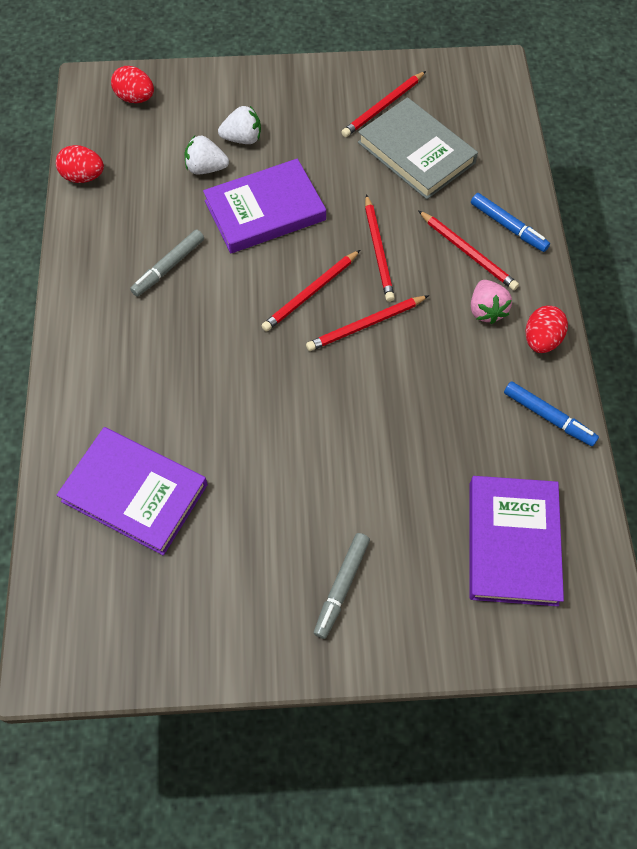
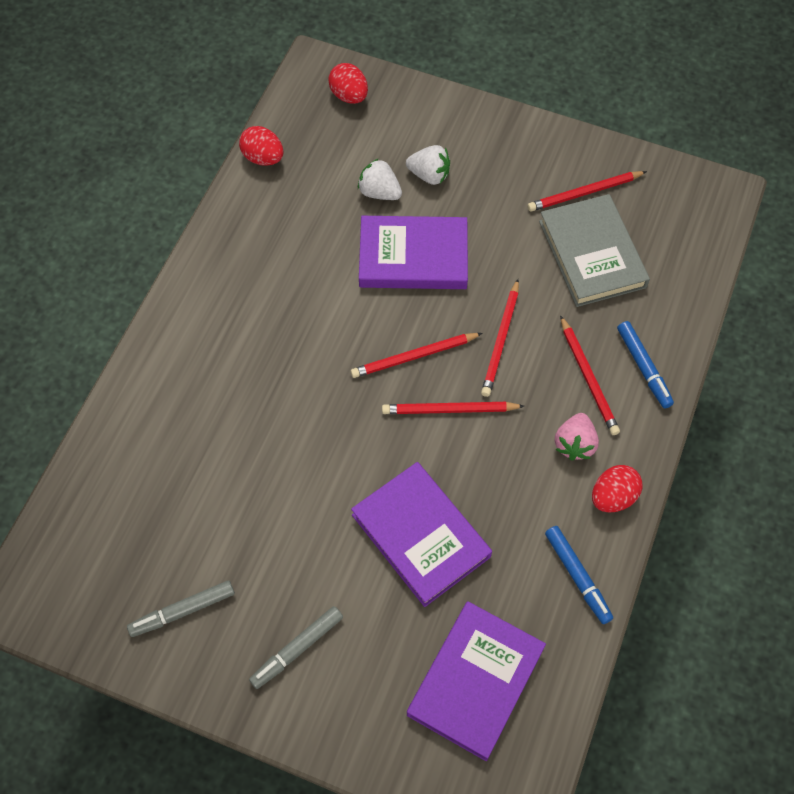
camera: 25 degrees right, 0 degrees up
purple book [57,427,208,555] -> purple book moved to [351,462,492,607]
grey marker [130,229,204,297] -> grey marker moved to [127,580,235,637]

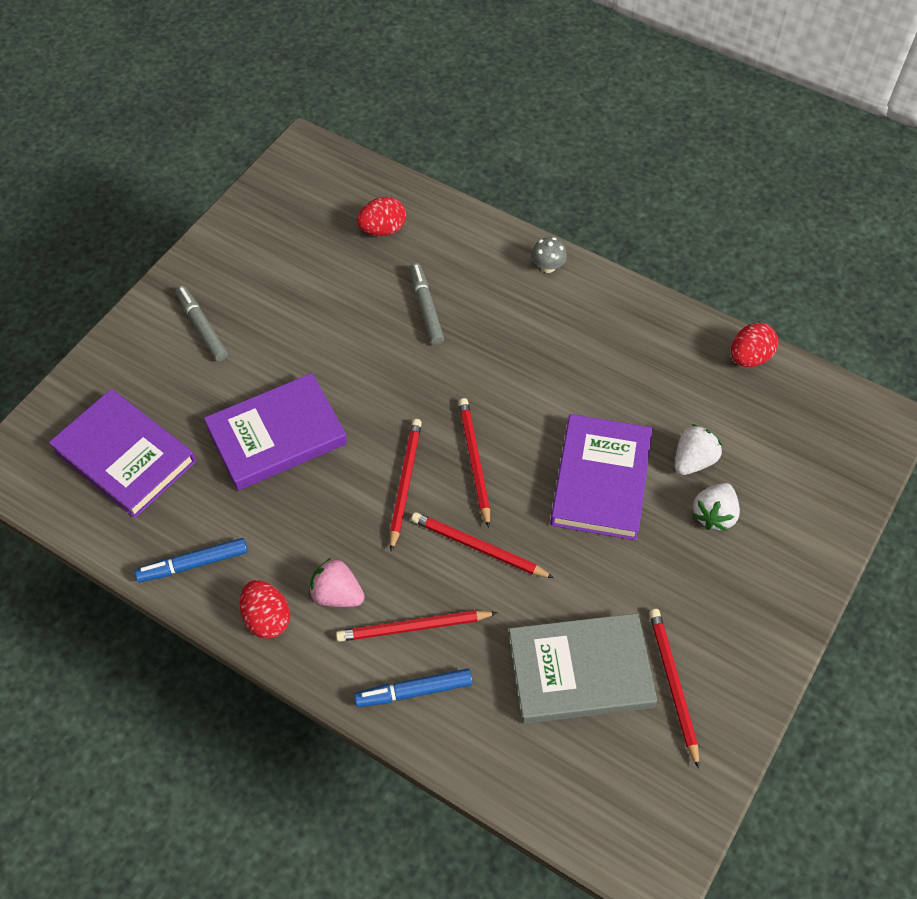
camera: 100 degrees right, 5 degrees down
grey marker [127,580,235,637] -> grey marker moved to [409,263,444,345]
red egg [328,63,368,104] -> red egg moved to [357,197,406,236]
none -> grey mushroom [531,237,567,273]

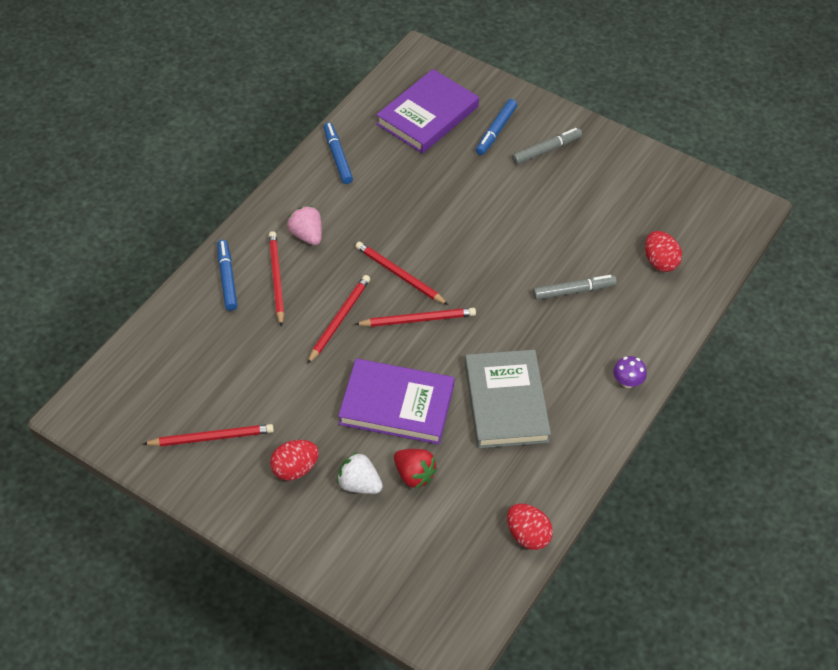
camera: 90 degrees right, 5 degrees down
purple book [204,373,347,491] -> none
red egg [240,580,290,639] -> red egg moved to [270,440,319,480]
pink strawberry [309,558,365,607] -> pink strawberry turned 60 degrees counterclockwise [287,206,322,245]
red pencil [390,419,422,551] -> red pencil turned 150 degrees counterclockwise [355,242,448,305]
grey book [508,613,657,724] -> grey book moved to [465,350,551,448]
grey mushroom [531,237,567,273] -> purple mushroom [613,356,647,388]
white strawberry [675,424,722,475] -> red strawberry [394,449,437,489]
none -> blue marker [476,99,517,155]

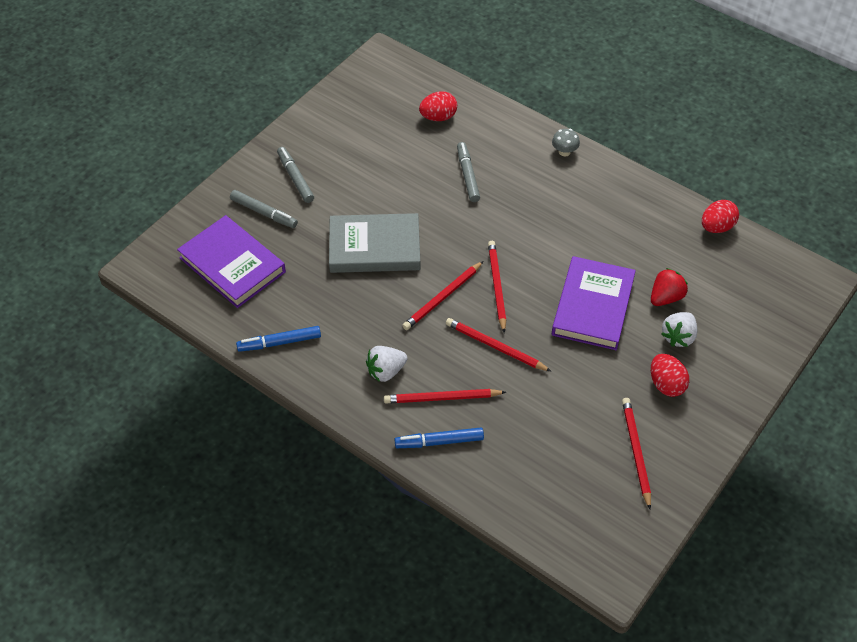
camera: 85 degrees left, 0 degrees up
pink strawberry [287,206,322,245] -> white strawberry [366,346,408,382]
grey book [465,350,551,448] -> grey book moved to [329,213,420,273]
blue marker [476,99,517,155] -> grey marker [230,190,298,228]
purple mushroom [613,356,647,388] -> grey mushroom [552,129,580,156]

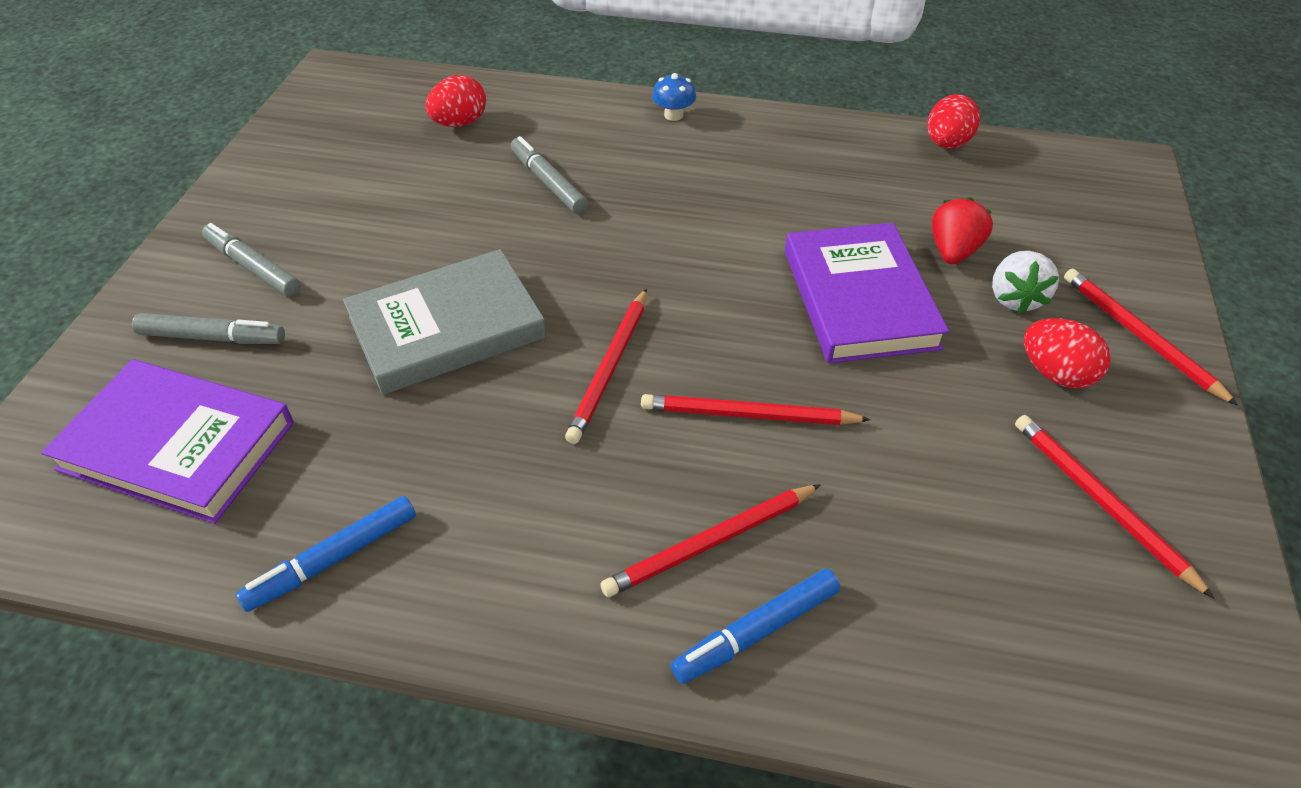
camera: 25 degrees left, 5 degrees down
white strawberry [366,346,408,382] -> none
red pencil [488,241,506,333] -> red pencil moved to [1064,269,1238,406]
grey mushroom [552,129,580,156] -> blue mushroom [652,73,696,121]

